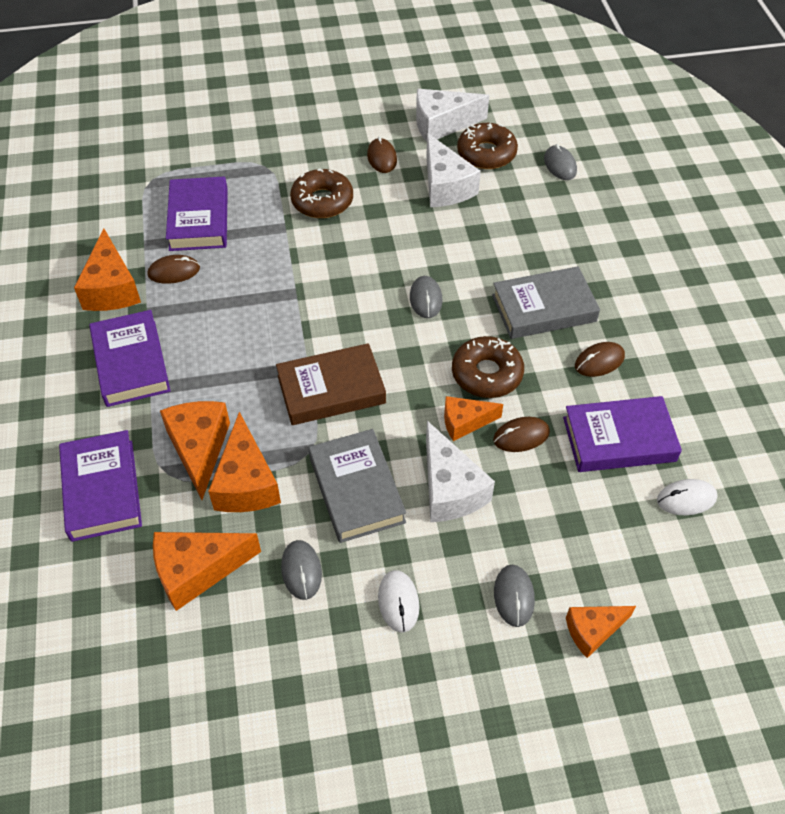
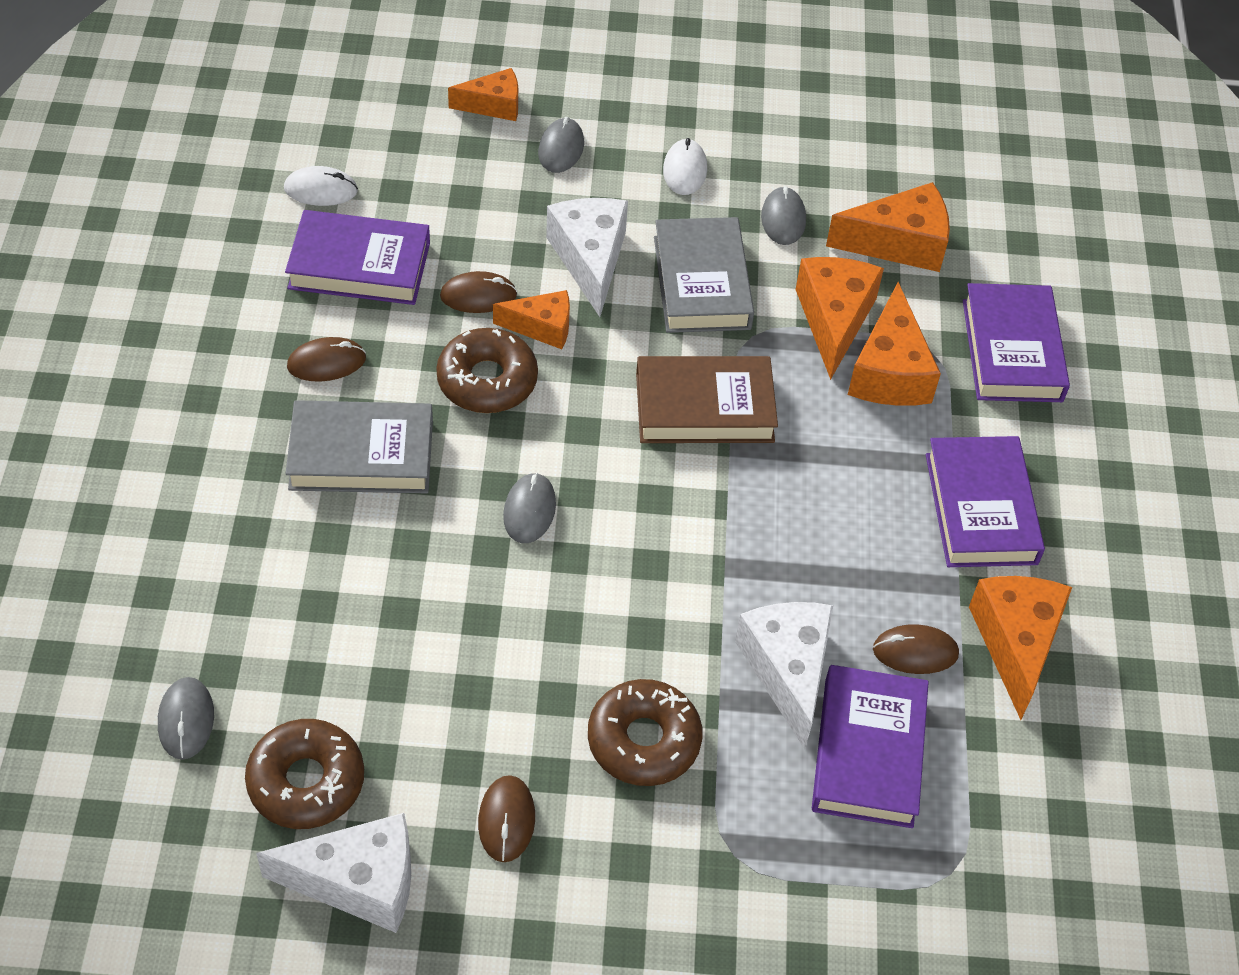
camera: 170 degrees left, 0 degrees up
white cheese [426,133,481,207] -> white cheese moved to [735,602,833,749]

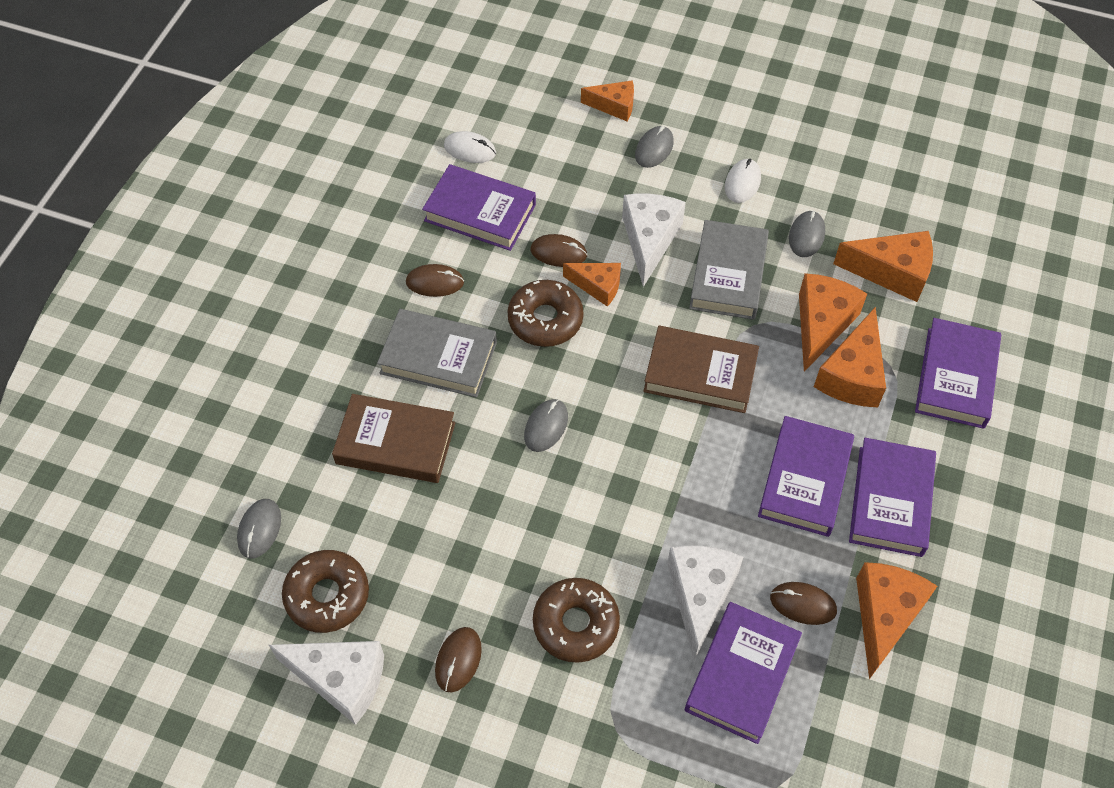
camera: 20 degrees right, 5 degrees up
none -> brown book [332,394,455,483]
none -> purple book [758,416,854,537]

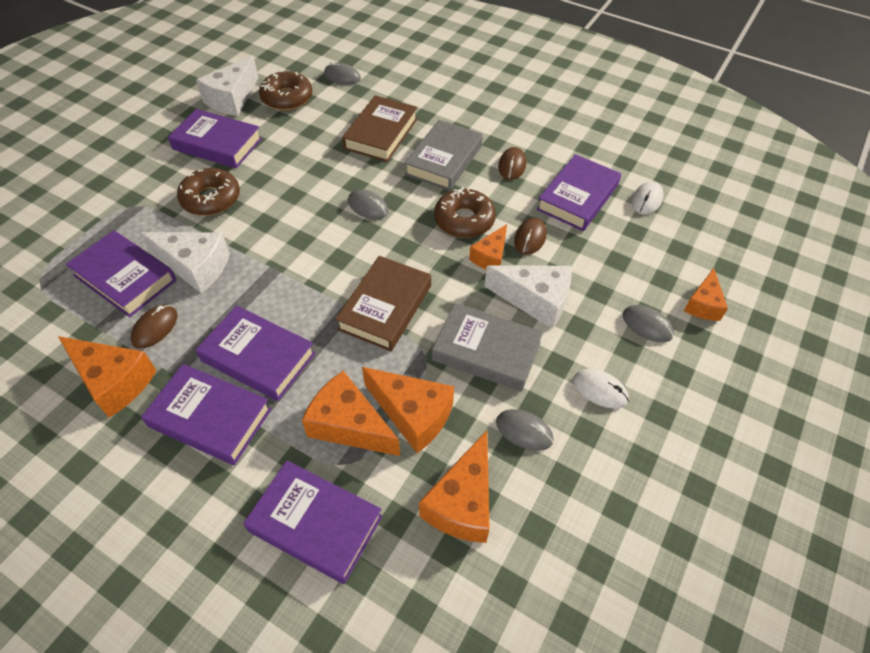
camera: 100 degrees right, 5 degrees down
brown mouse [435,627,482,693] -> purple book [168,109,262,168]

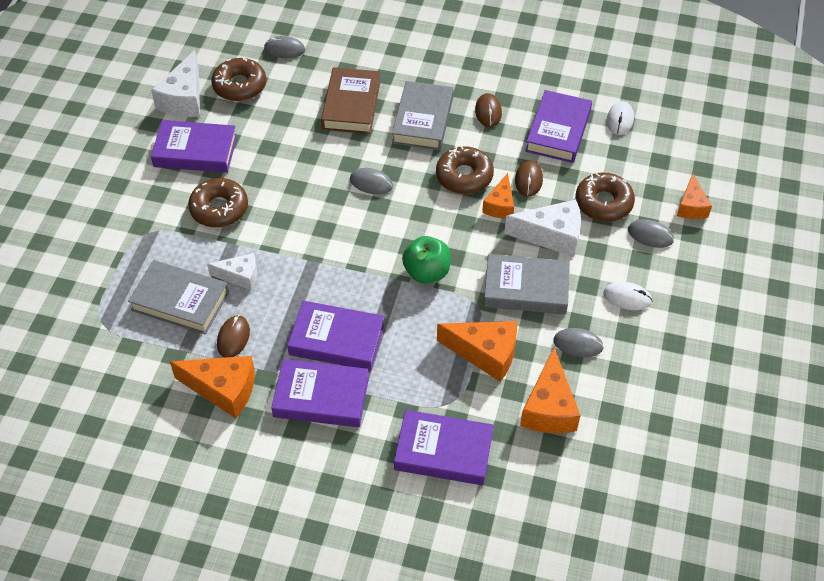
camera: 15 degrees left, 0 degrees up
purple book [66,230,176,317] -> grey book [128,260,229,334]
white cheese [140,232,230,294] -> white cheese [207,253,257,290], size x0.63
orange cheese [302,371,400,456] -> none
brown book [335,256,431,352] -> green apple [402,236,451,283]
none -> brown donut [576,172,635,222]

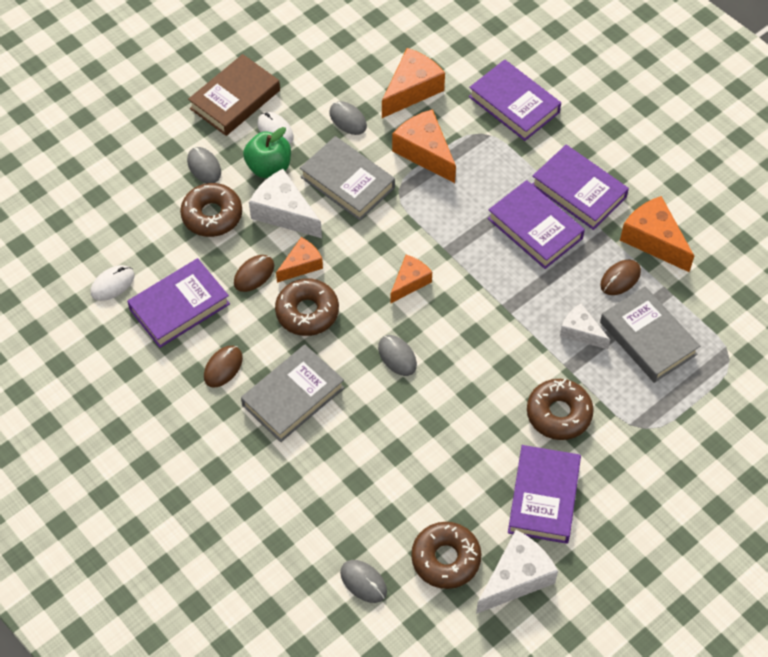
camera: 145 degrees left, 5 degrees up
purple book [151,120,237,173] -> purple book turned 60 degrees clockwise [508,445,581,544]
brown book [321,67,380,134] -> brown book moved to [188,54,280,136]
green apple [402,236,451,283] -> green apple moved to [243,127,291,178]
orange cheese [677,174,712,219] -> orange cheese moved to [390,255,432,304]

